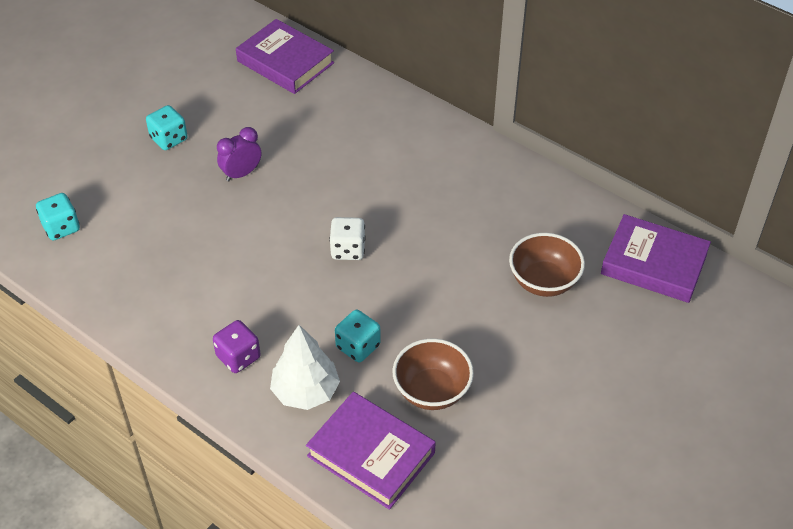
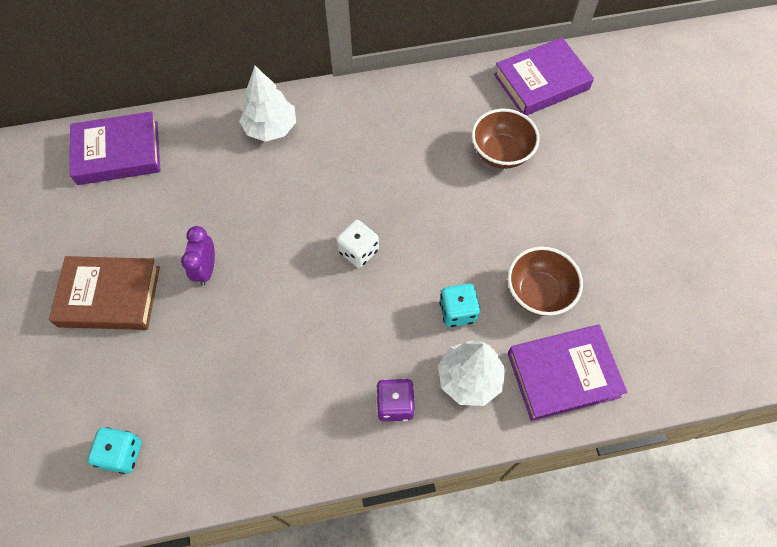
camera: 50 degrees left, 15 degrees up
turquoise dice [146,105,188,150] -> brown book [49,256,160,330]
none -> white tree [239,66,296,142]

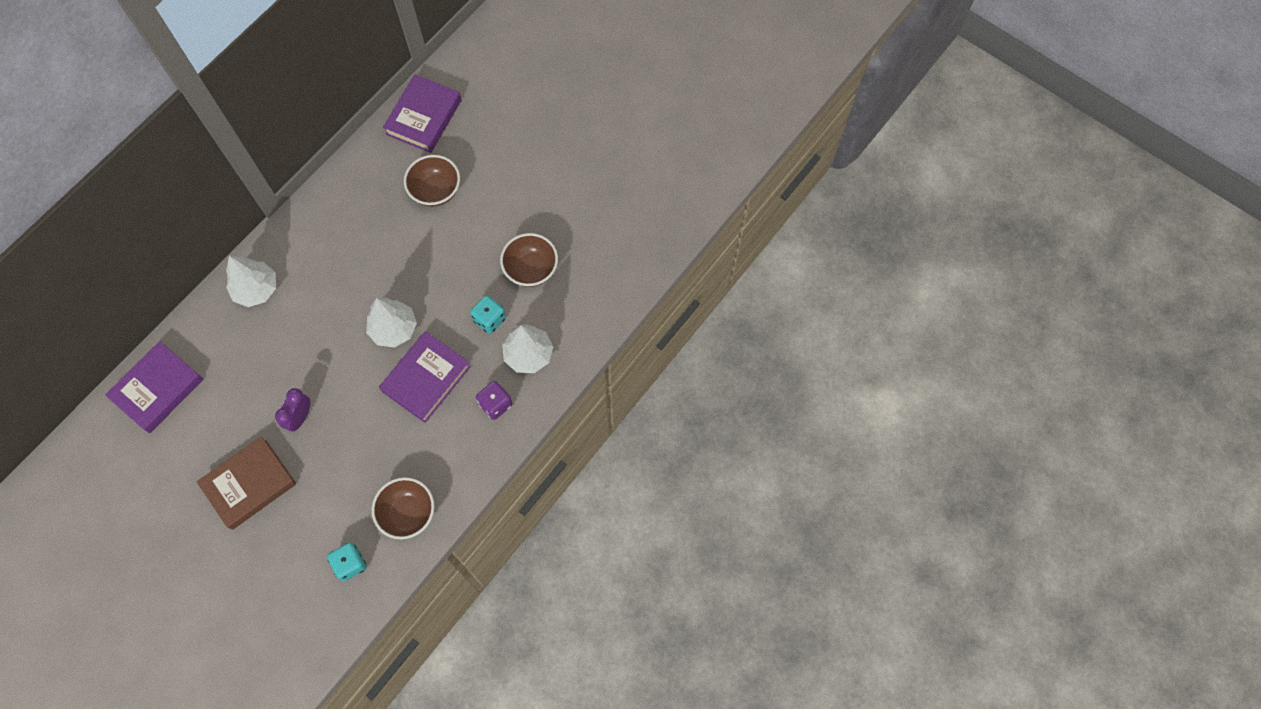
camera: 40 degrees left, 5 degrees up
purple clock [181,226,215,286] -> purple clock turned 60 degrees clockwise [275,388,310,431]
white dice [336,220,379,268] -> white tree [366,298,417,348]
purple book [508,325,627,421] -> purple book moved to [379,331,471,423]
none -> brown bowl [372,477,434,539]

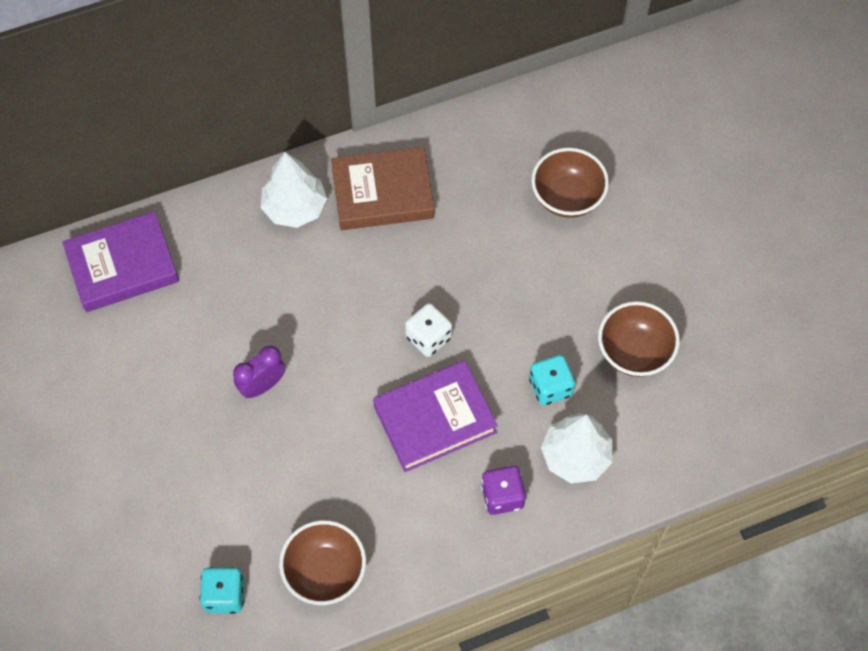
camera: 30 degrees right, 5 degrees down
brown book [197,436,296,530] -> brown book moved to [331,147,434,230]
white tree [366,298,417,348] -> white dice [405,303,452,357]
purple book [383,74,462,153] -> none

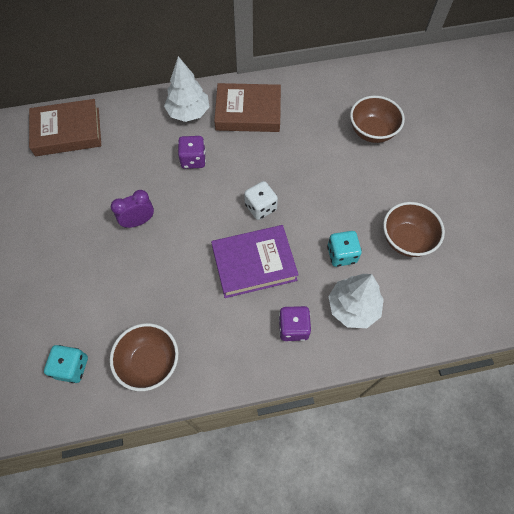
camera: 10 degrees right, 0 degrees up
purple book [62,212,179,312] -> brown book [29,99,101,156]
none -> purple dice [178,136,206,169]

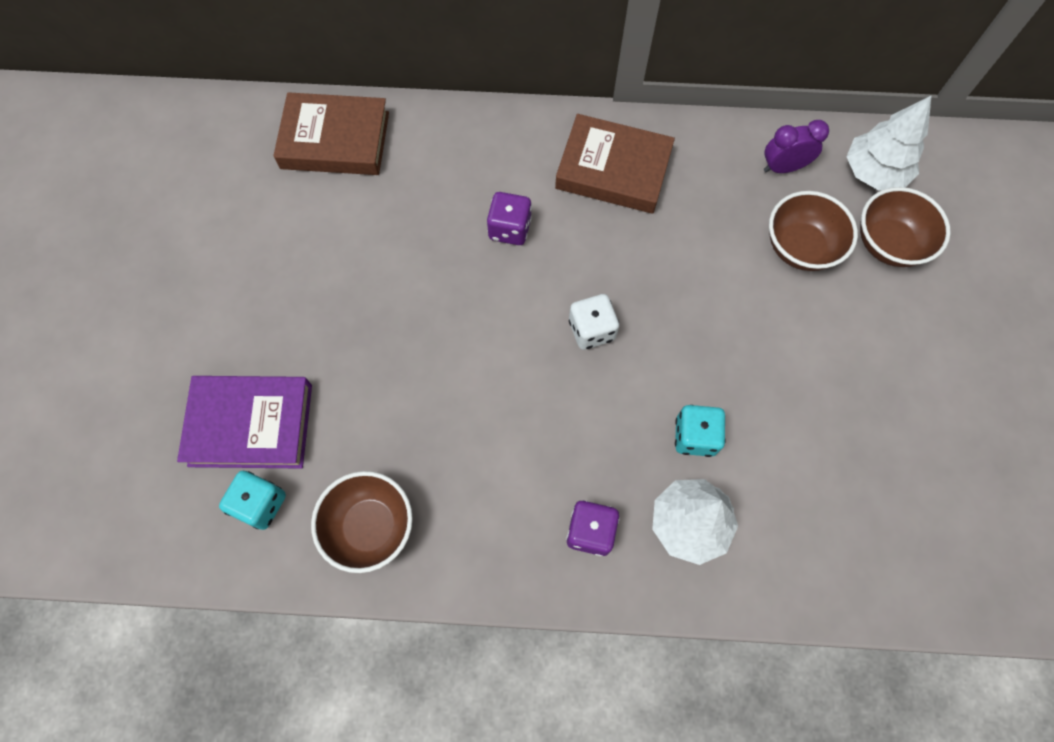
camera: 15 degrees right, 5 degrees up
purple clock [111,190,154,228] -> purple clock moved to [764,120,829,173]
white tree [164,56,209,122] -> white tree moved to [846,95,932,191]
purple book [211,225,299,298] -> purple book moved to [177,376,312,469]
brown bowl [383,202,445,257] -> brown bowl moved to [860,187,951,267]

